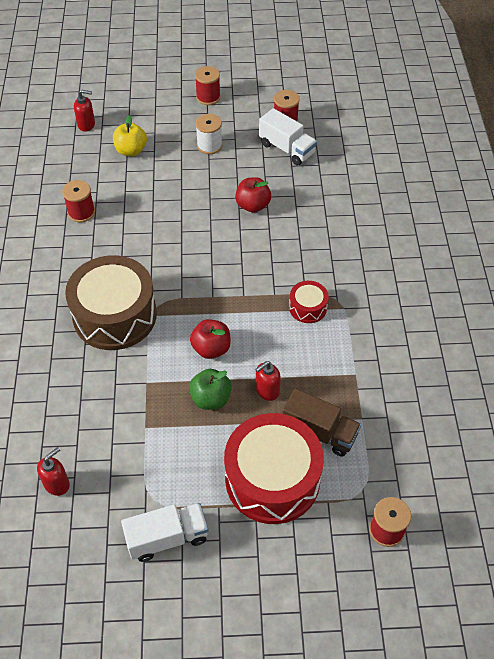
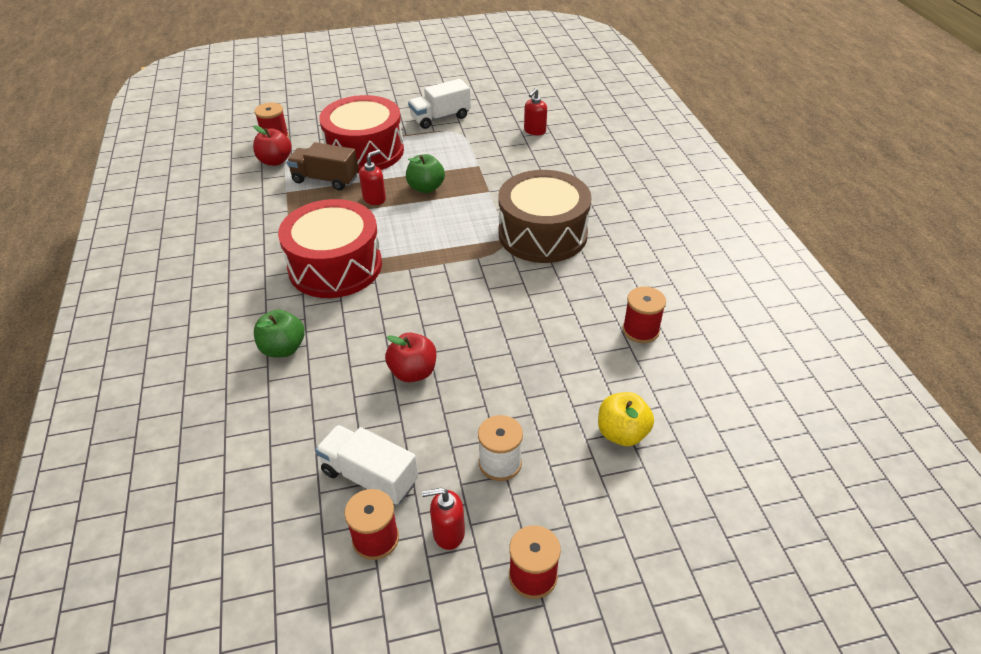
camera: 170 degrees right, 10 degrees down
red soap dispenser [74,90,95,132] -> red soap dispenser moved to [422,487,465,550]
red apple [190,319,231,359] -> red apple moved to [253,125,292,166]
red drum [289,281,329,323] -> red drum [278,199,382,298], size x2.18
none -> green apple [254,309,305,357]

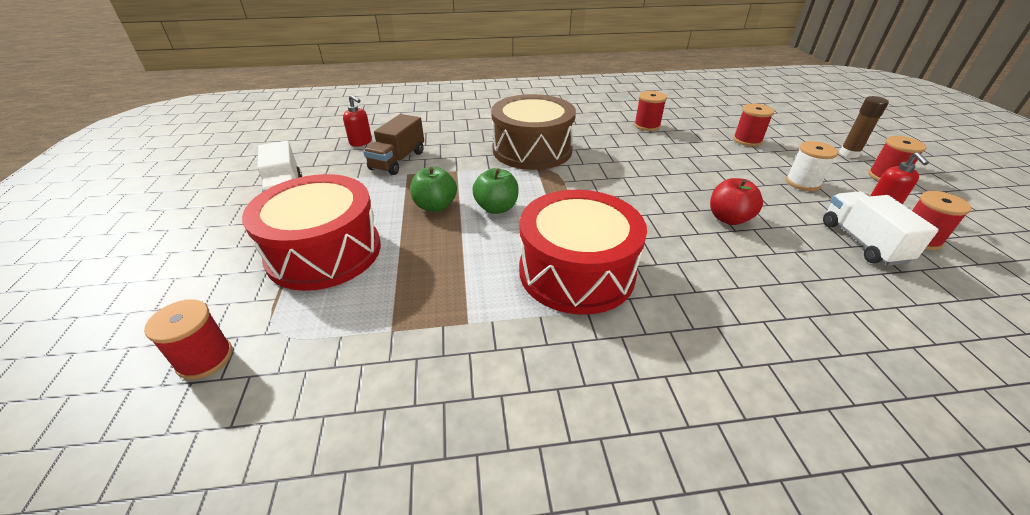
camera: 85 degrees left, 5 degrees down
red apple [253,125,292,166] -> none
green apple [254,309,305,357] -> green apple moved to [472,168,519,214]
brown truck [287,142,358,190] -> brown truck moved to [363,114,424,175]
white truck [315,425,418,505] -> white truck turned 135 degrees clockwise [823,191,939,266]
red soap dispenser [359,150,386,205] -> none
yellow apple [598,392,654,446] -> red spool [733,104,774,146]
none -> brown glue stick [839,96,889,158]

